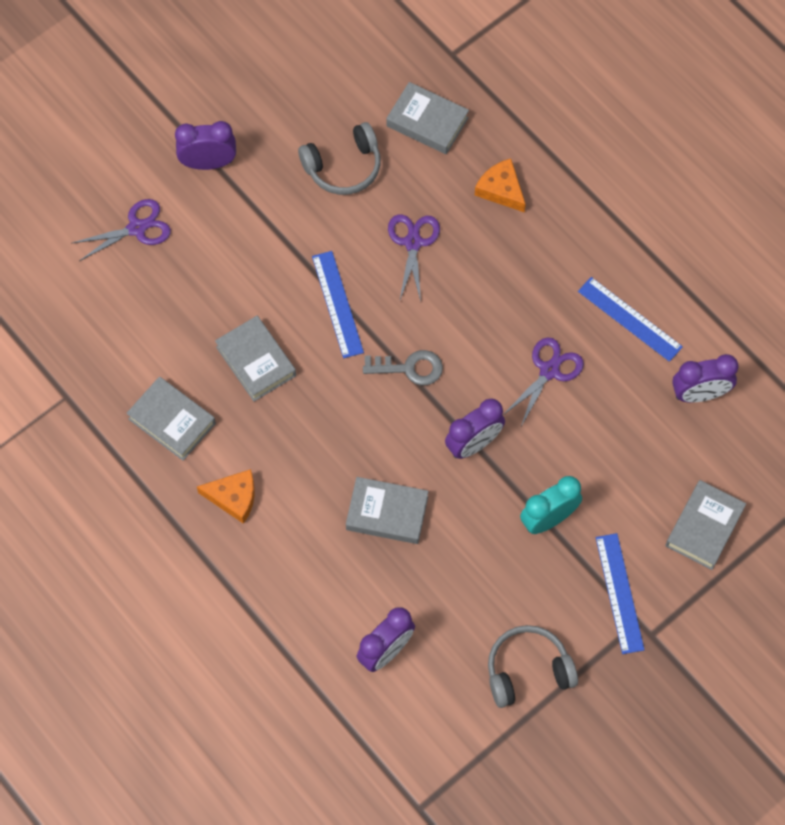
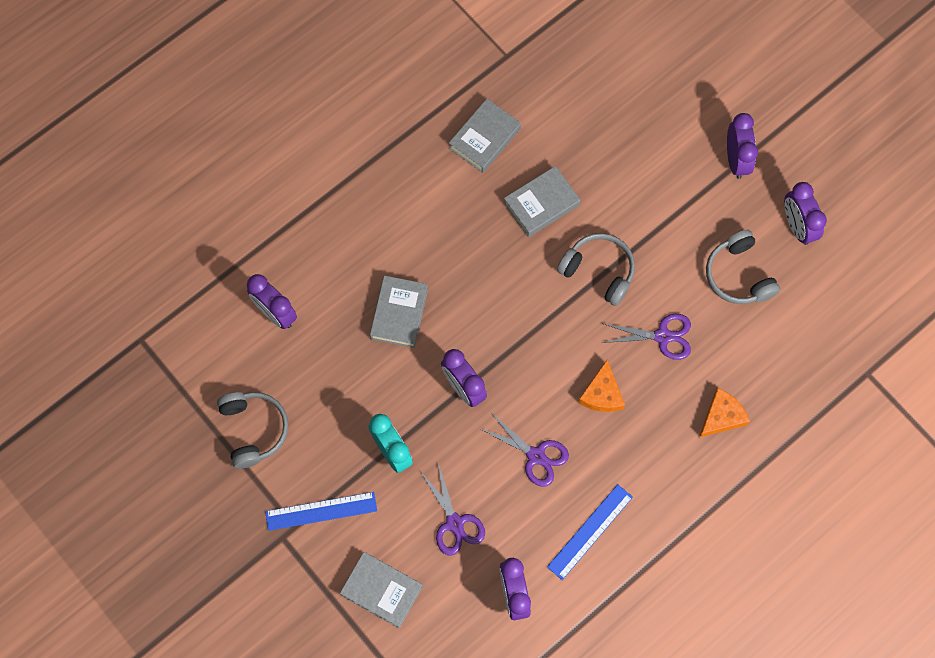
camera: 90 degrees right, 5 degrees up
purple scissors [72,199,171,261] -> purple scissors moved to [420,463,485,555]
orange cheese [197,469,255,524] -> orange cheese moved to [578,360,625,412]
blue ruler [312,251,364,358] -> grey headphones [557,233,635,306]
grey key [363,350,443,385] -> none
grey book [387,82,469,154] -> none
none -> purple clock [784,182,827,245]

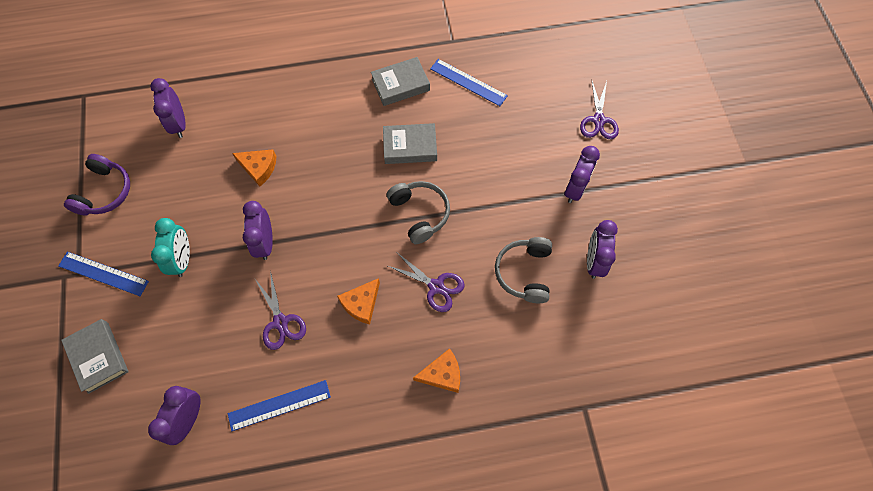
camera: 30 degrees right, 5 degrees down
grey headphones [217,392,289,469] -> purple headphones [64,154,130,216]
grey book [370,275,428,348] -> orange cheese [232,149,277,186]
purple scissors [420,463,485,555] -> purple scissors moved to [580,79,619,139]
none -> blue ruler [430,59,508,106]

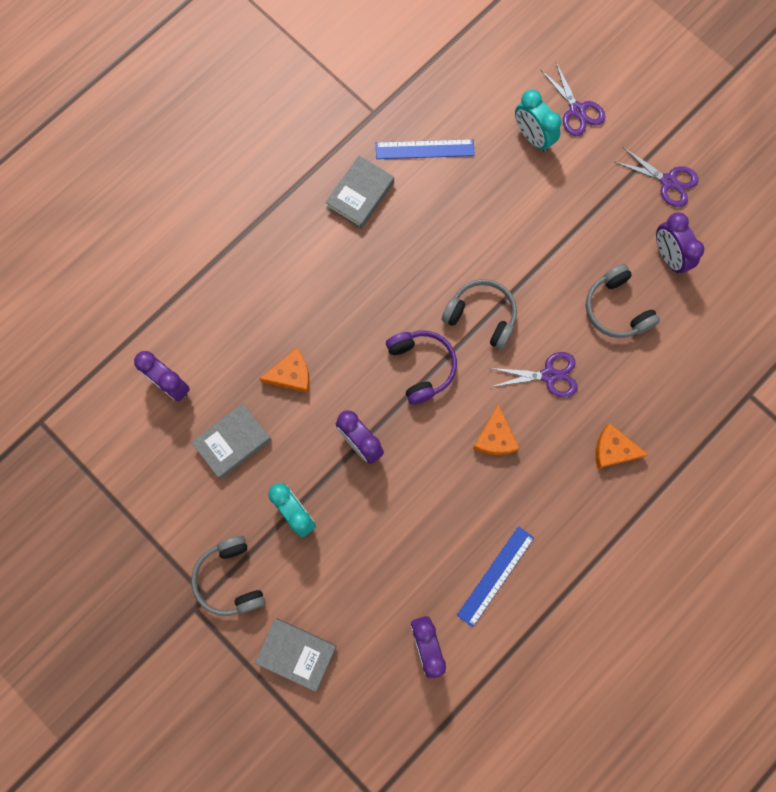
camera: 35 degrees left, 10 degrees up
blue ruler [58,252,149,296] -> grey headphones [191,536,265,616]
purple headphones [64,154,130,216] -> purple headphones moved to [386,331,457,405]
purple scissors [255,271,306,350] -> purple scissors moved to [615,147,698,207]
grey book [383,123,437,164] -> grey book moved to [191,403,271,479]
orange cheese [413,349,460,393] -> orange cheese turned 120 degrees counterclockwise [595,423,649,469]
purple clock [565,146,600,203] -> none
none -> turquoise clock [515,89,562,152]

